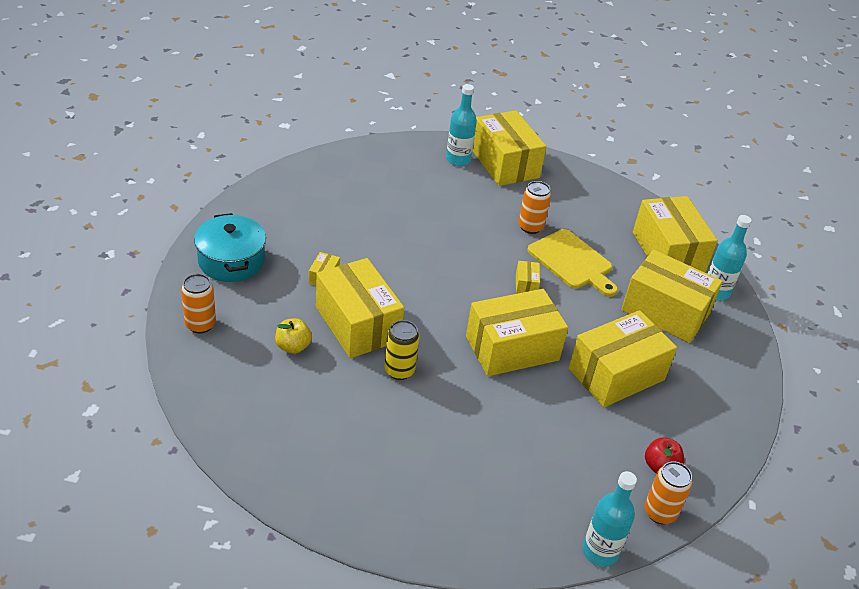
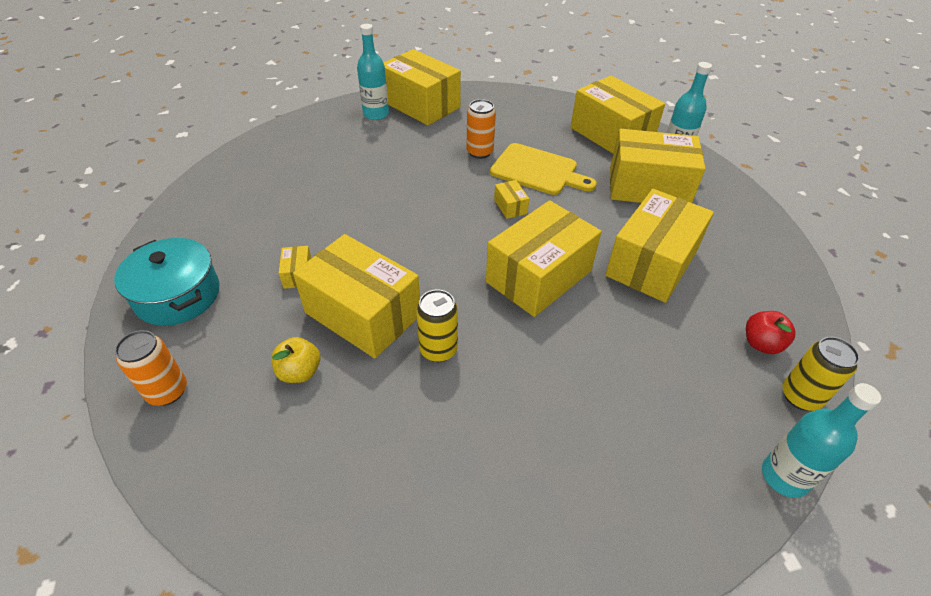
camera: 20 degrees left, 5 degrees up
orange can [644,461,692,524] -> yellow can [782,337,860,411]

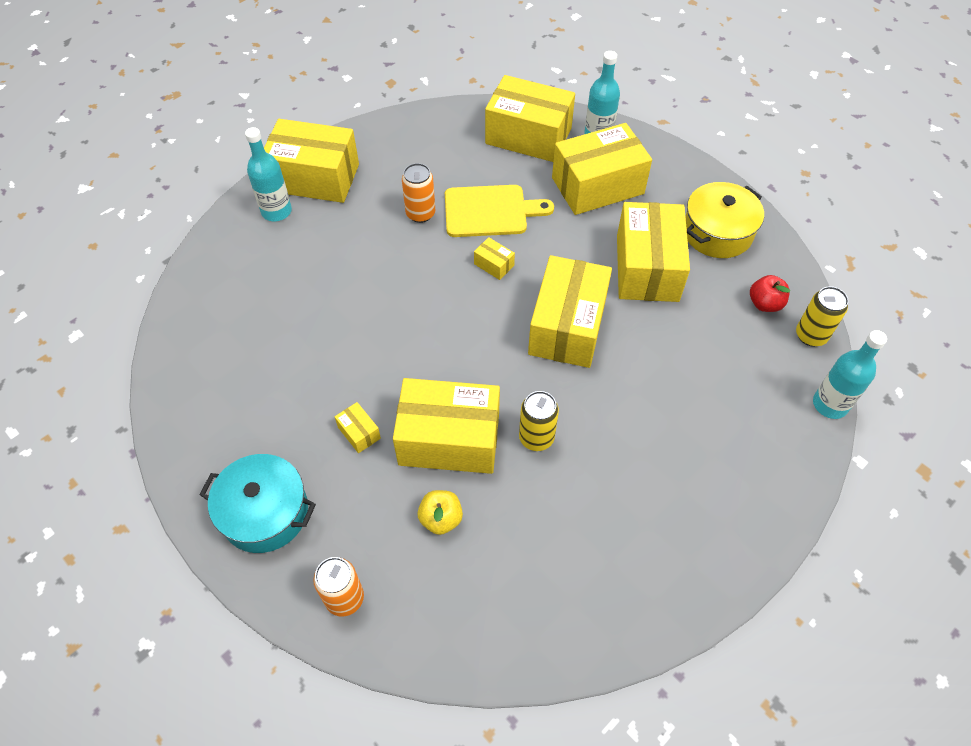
camera: 30 degrees left, 10 degrees up
none -> yellow pot [685,182,764,258]

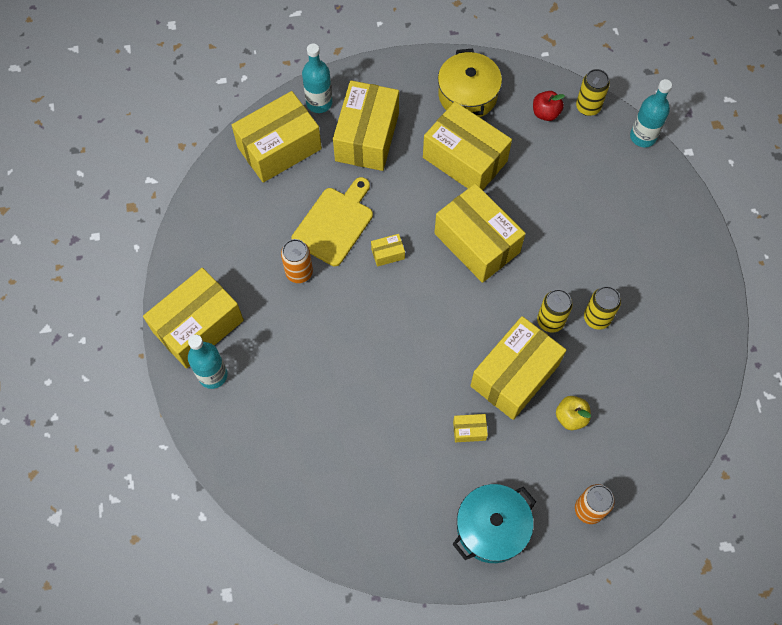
camera: 55 degrees left, 10 degrees up
none -> yellow can [584,286,621,330]

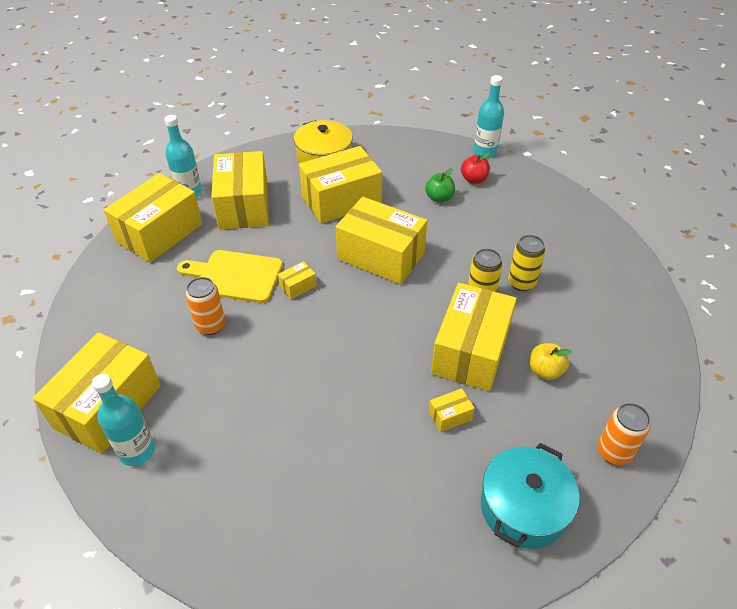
camera: 20 degrees left, 20 degrees down
yellow cutting board [291,177,373,266] -> yellow cutting board turned 90 degrees counterclockwise [177,250,283,303]
yellow box [423,102,512,190] -> yellow box turned 45 degrees counterclockwise [299,146,382,224]
red apple [533,91,565,121] -> red apple moved to [461,152,490,184]
yellow can [576,69,610,116] -> none
none -> green apple [425,168,455,203]

